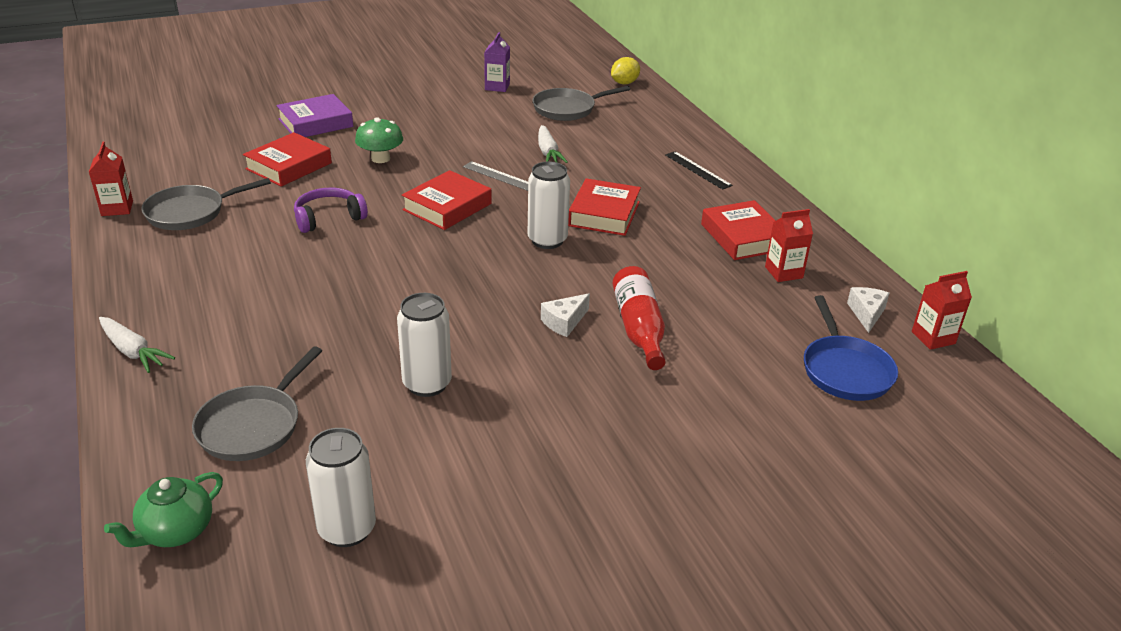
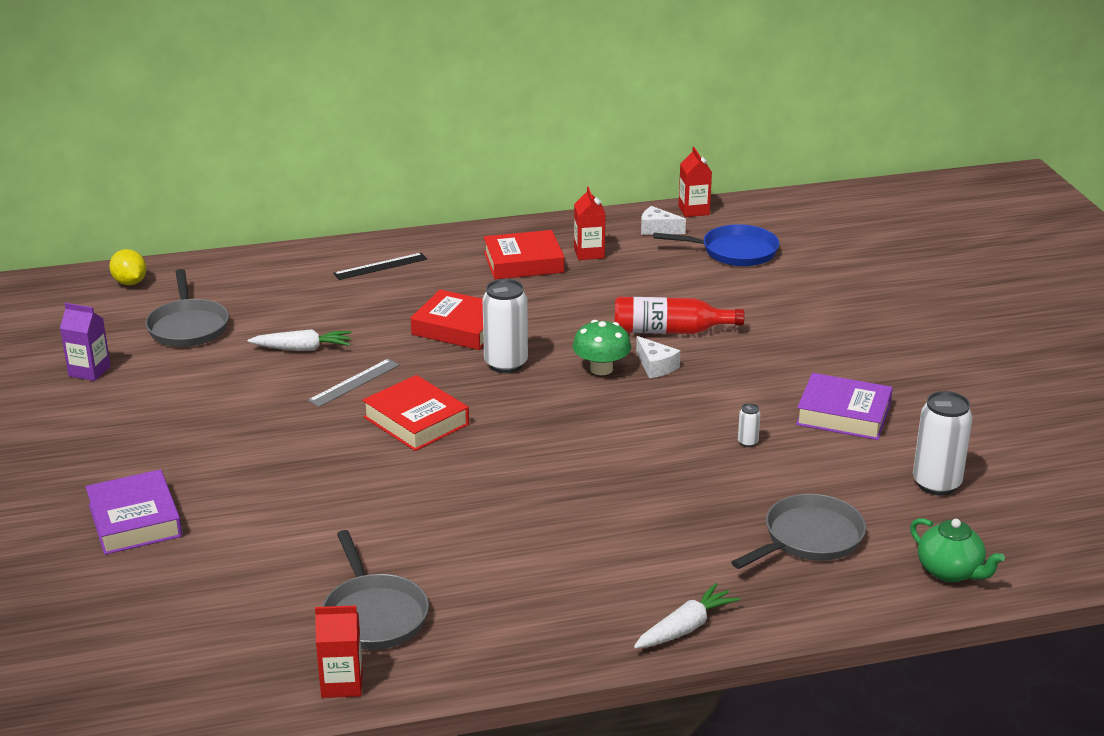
camera: 80 degrees left, 5 degrees down
grey pan [192,346,322,461] -> grey pan turned 75 degrees counterclockwise [731,494,866,569]
red book [243,132,332,187] -> none
purple headphones [294,188,368,233] -> none
green mushroom [355,117,403,163] -> green mushroom moved to [572,320,631,375]
white can [397,293,452,397] -> white can [738,403,761,447], size x0.44
none -> purple book [796,373,893,440]

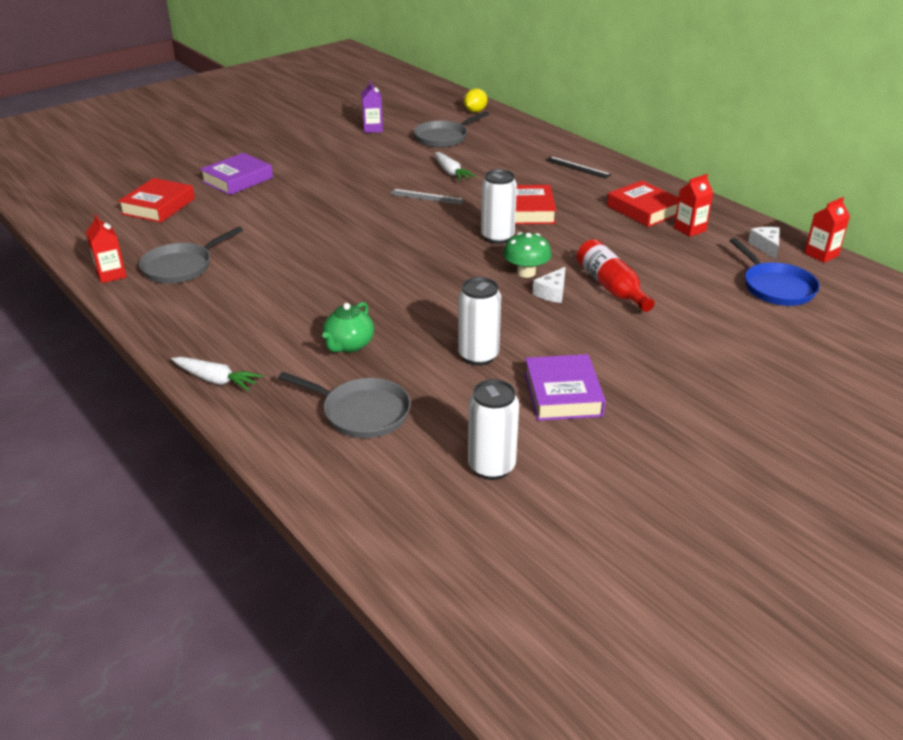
camera: 65 degrees right, 5 degrees up
red book [362,375,469,451] -> red book moved to [118,178,195,223]
white can [738,403,761,447] -> white can [458,277,501,366], size x2.28
green teapot [910,518,1005,582] -> green teapot moved to [322,302,374,353]

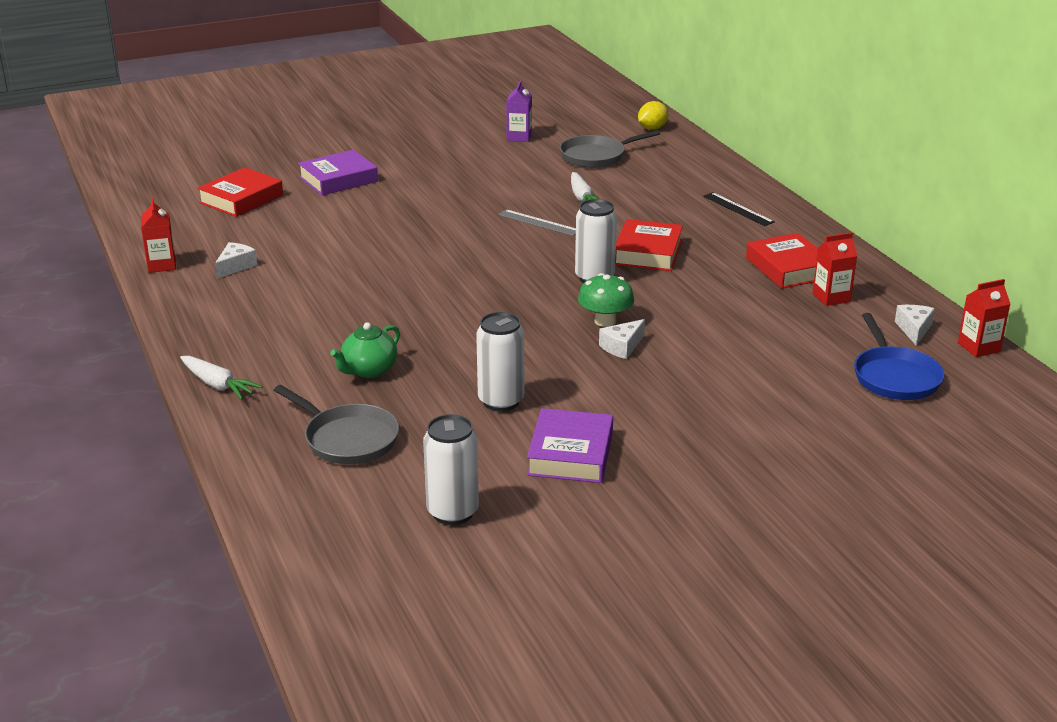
camera: 15 degrees right, 5 degrees down
grey pan [139,227,243,283] -> white cheese [215,242,257,279]
red bottle [577,239,654,312] -> none

